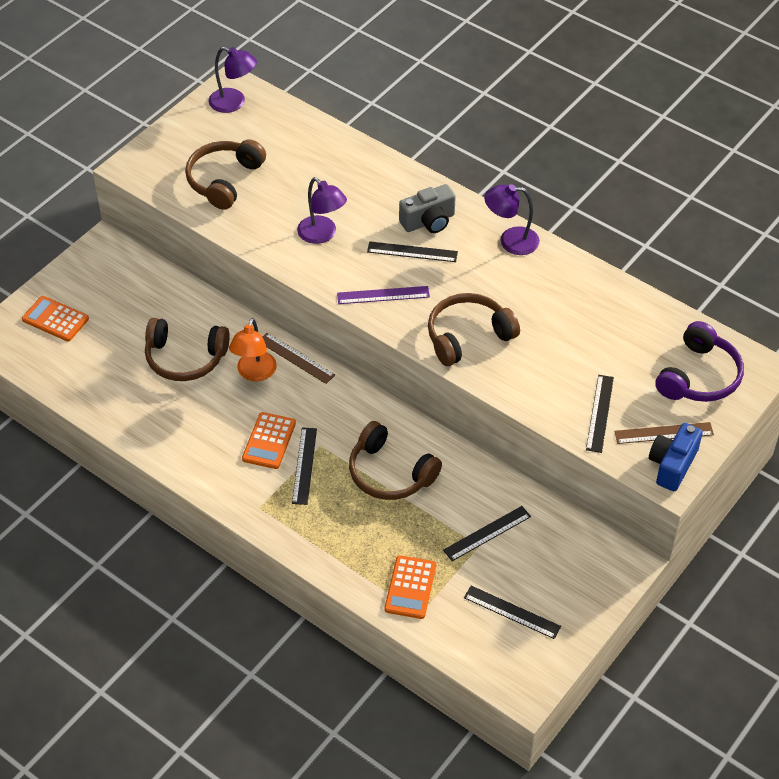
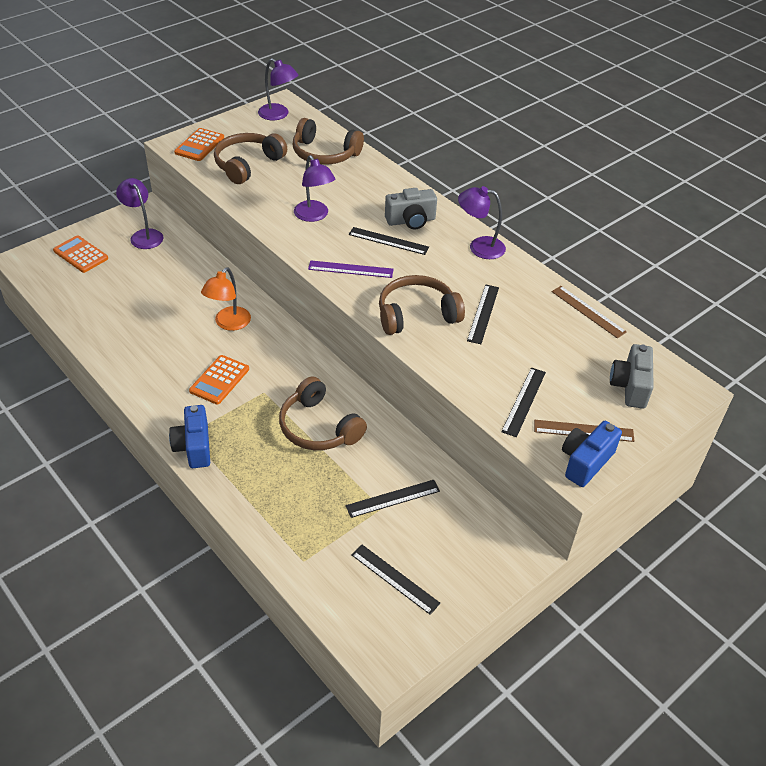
camera: 10 degrees right, 5 degrees down
brown headphones [145,318,230,381] -> brown headphones moved to [293,118,364,165]
brown ruler [263,333,335,384] -> brown ruler moved to [551,286,627,338]
black ruler [292,428,317,505] -> black ruler moved to [467,285,499,344]
orange calculator [384,555,436,619] -> orange calculator moved to [174,128,224,161]
purple headphones [655,321,744,402] -> grey camera [610,344,654,409]
none -> purple lamp [116,178,163,249]
none -> blue camera [169,405,210,468]

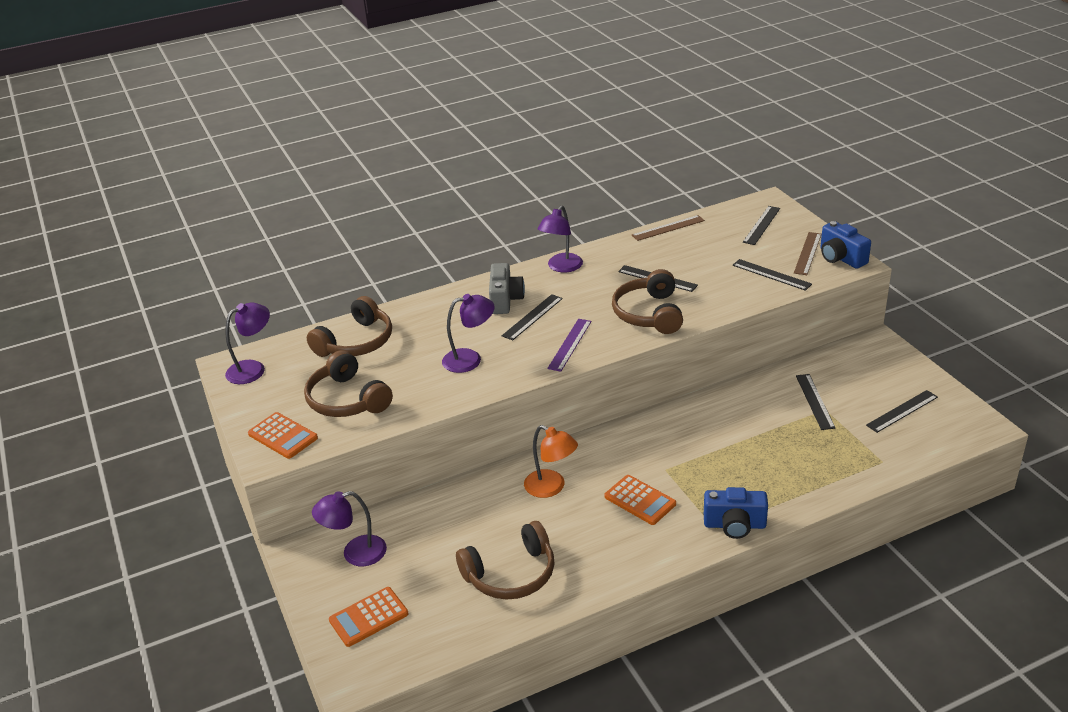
camera: 70 degrees left, 10 degrees down
brown headphones [279,376,367,450] -> brown headphones moved to [456,521,554,600]
grey camera [610,344,654,409] -> black ruler [743,206,780,245]

